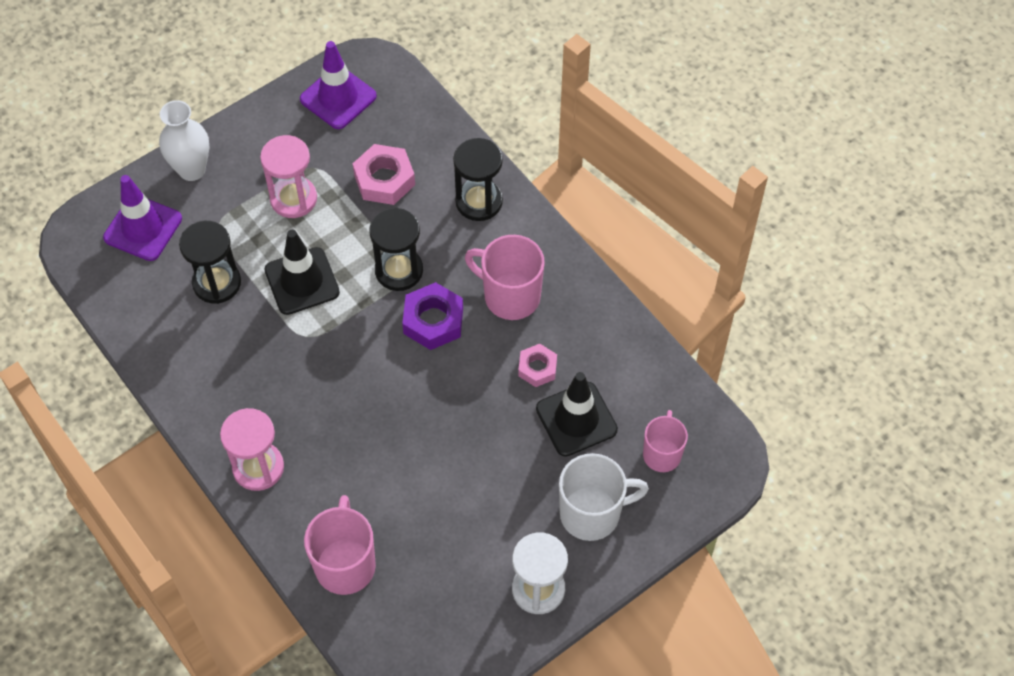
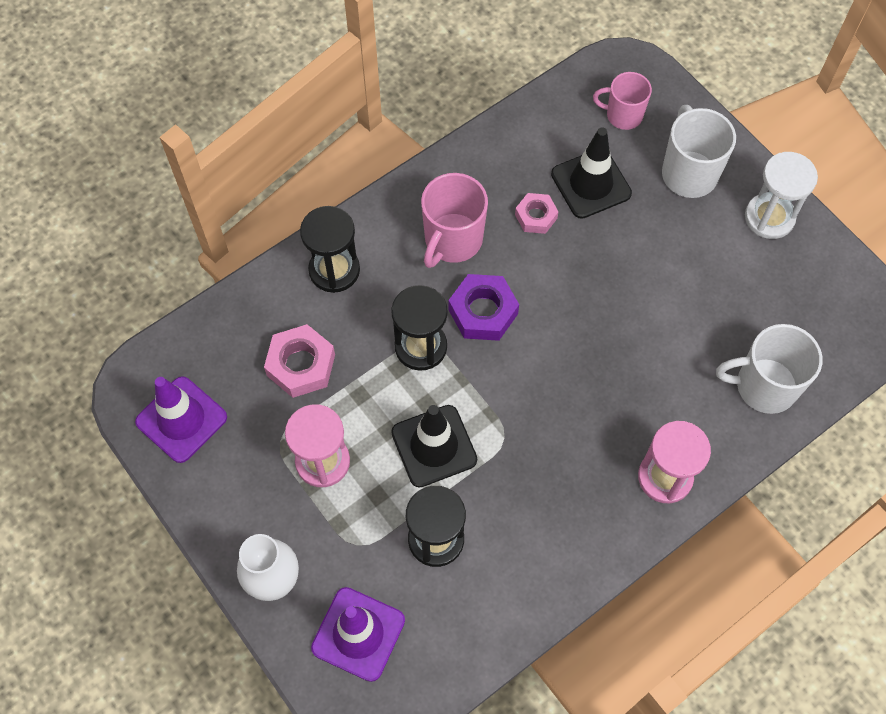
camera: 90 degrees left, 5 degrees up
pink mug [304,495,376,595] -> white mug [716,324,822,414]

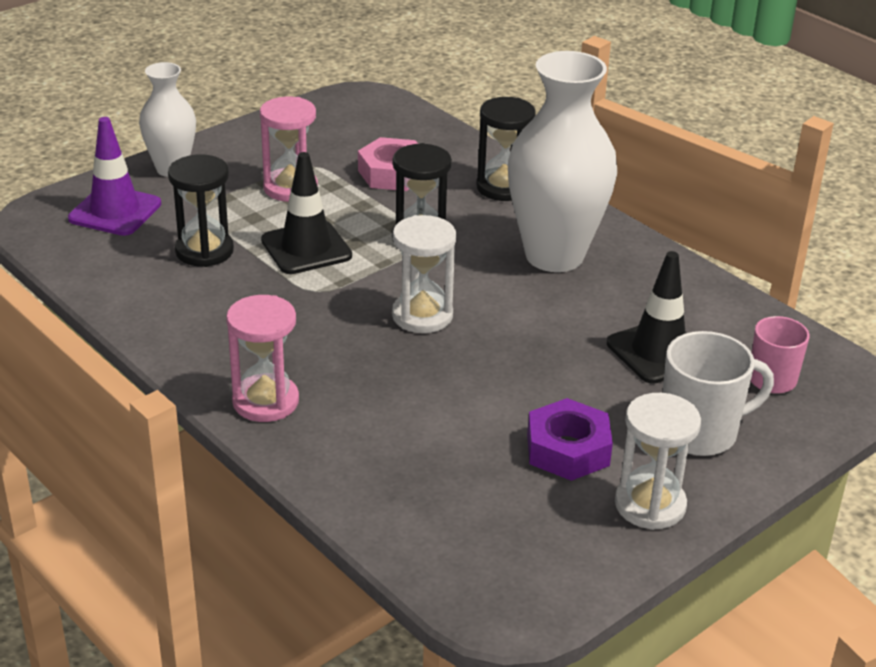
camera: 85 degrees right, 30 degrees down
purple traffic cone [135,376,227,463] -> none
pink mug [421,173,488,268] -> white vase [508,51,617,272]
purple nut [448,274,519,341] -> purple nut moved to [527,398,613,481]
pink nut [515,193,559,234] -> none
white mug [716,324,822,414] -> none
none -> white hourglass [392,215,456,333]

